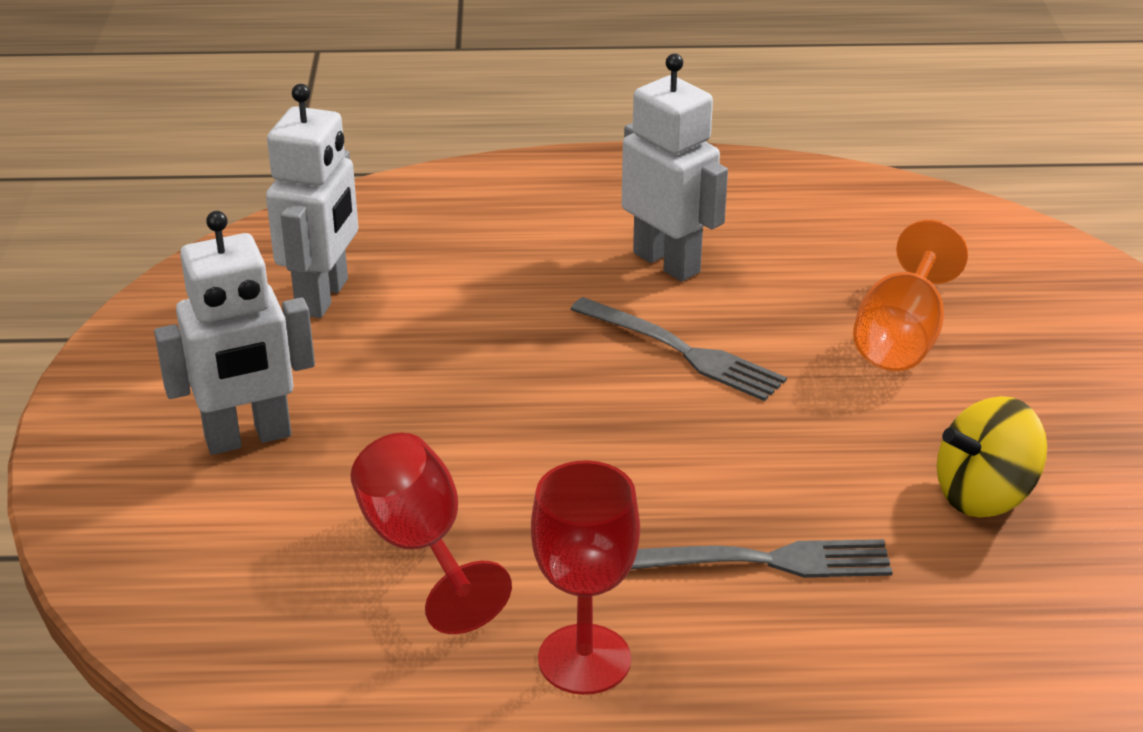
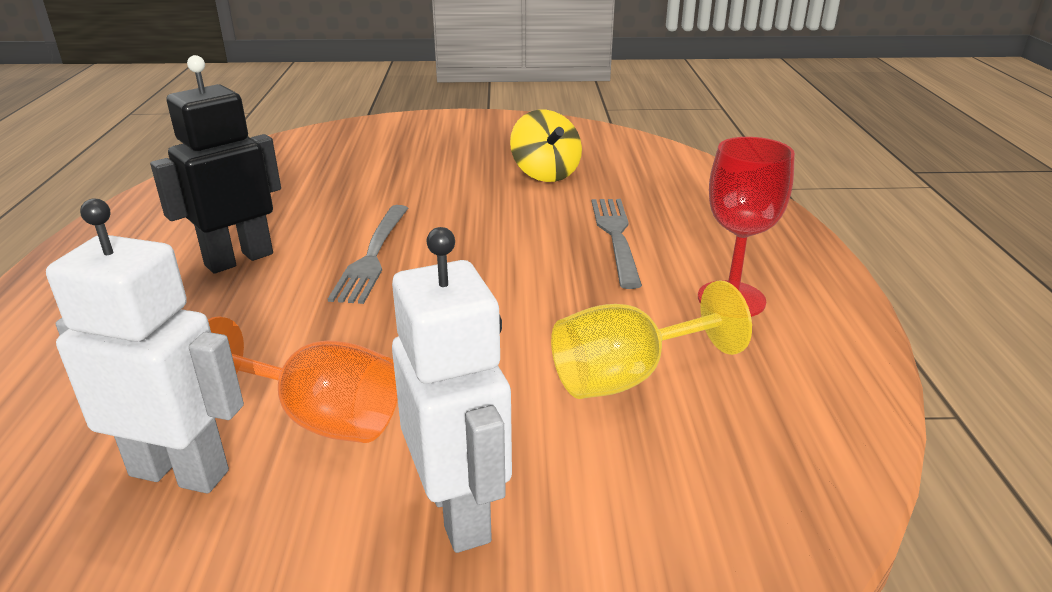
camera: 90 degrees left, 5 degrees down
red goblet [351,433,512,634] -> yellow goblet [551,280,752,399]
grey fork [571,297,787,401] -> grey fork turned 150 degrees clockwise [328,205,408,304]
white robot [622,54,728,281] -> black robot [150,55,281,274]
orange goblet [853,220,968,371] -> orange goblet moved to [208,316,398,443]

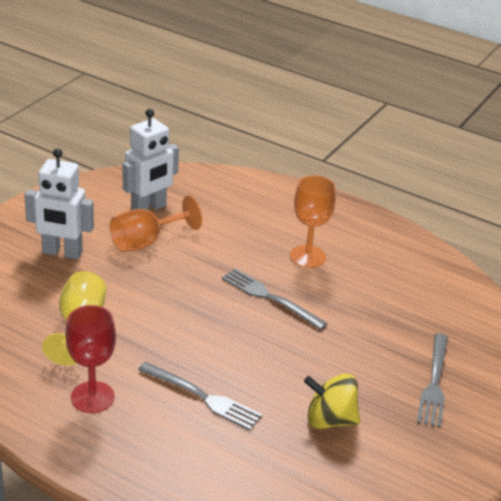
camera: 120 degrees right, 5 degrees up
black robot [150,55,281,274] -> orange goblet [290,175,336,268]
none -> grey fork [417,333,448,427]

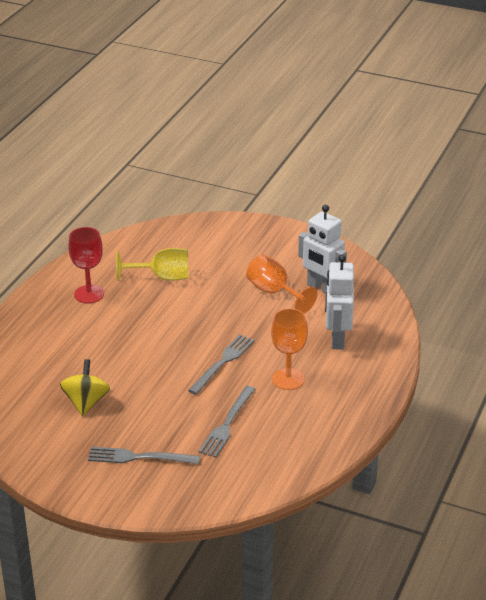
camera: 85 degrees right, 0 degrees up
white robot [24,148,94,260] -> white robot moved to [325,254,354,350]
grey fork [138,362,262,430] -> grey fork moved to [199,386,255,458]

